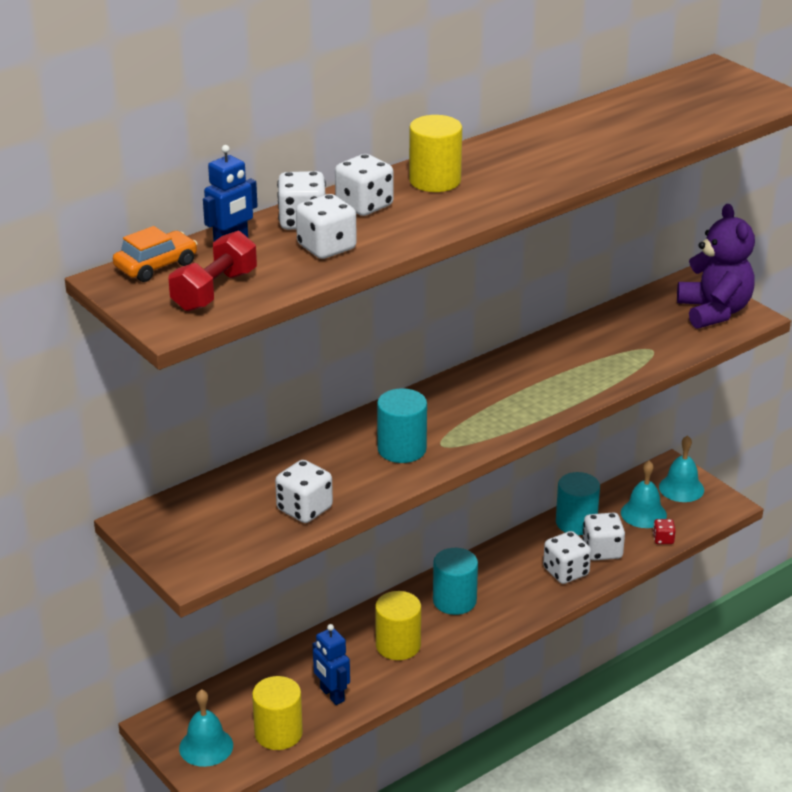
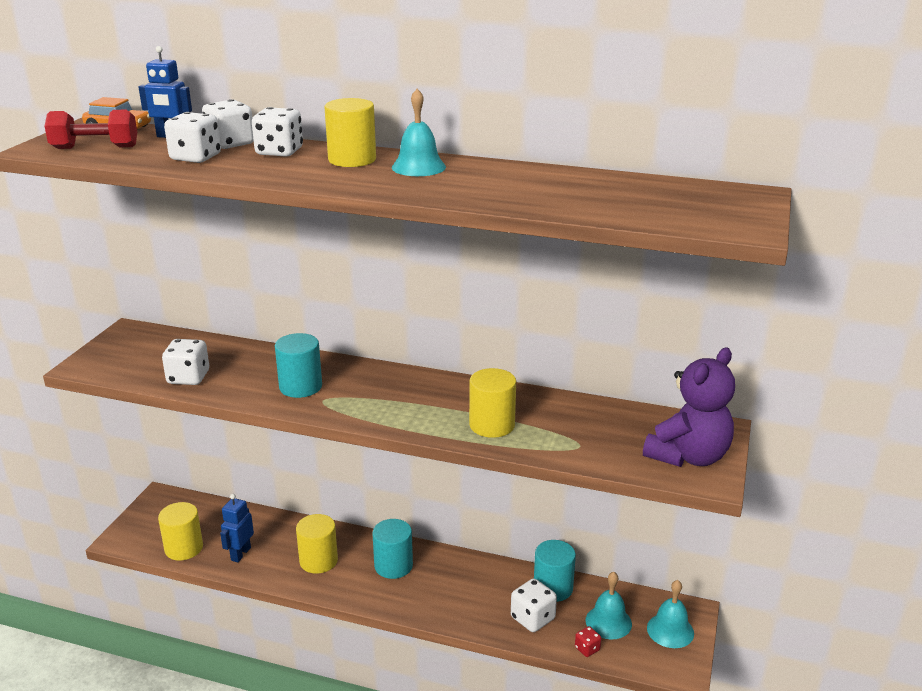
camera: 55 degrees right, 5 degrees down
turquoise bell [179,689,233,767] -> turquoise bell moved to [392,89,446,176]
white dice [543,531,591,584] -> none
none -> yellow cylinder [469,368,516,438]

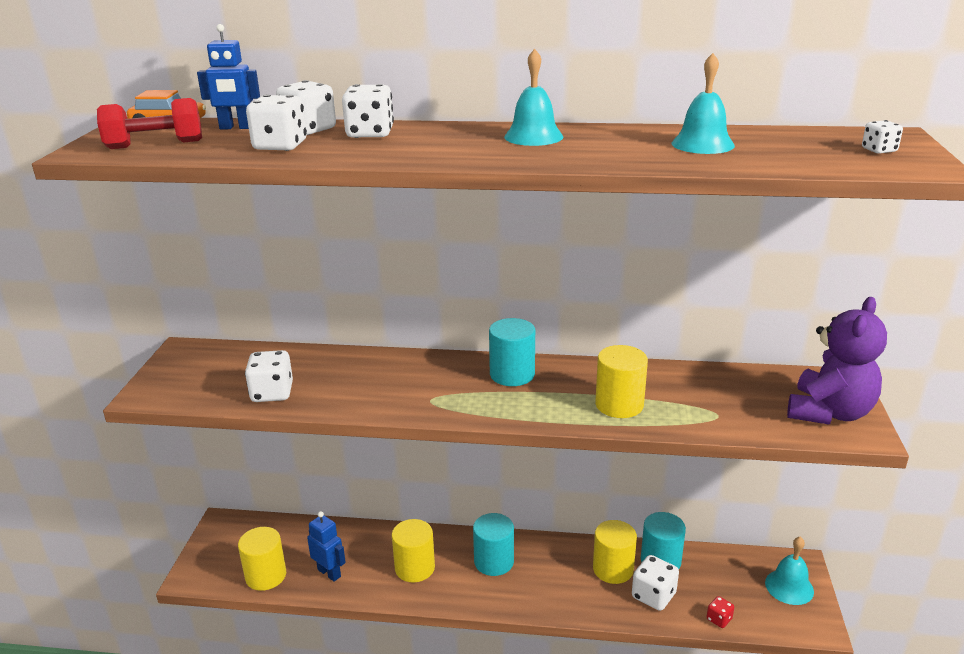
camera: 10 degrees left, 0 degrees up
blue robot [220,494,254,562] -> blue robot turned 120 degrees clockwise [307,511,346,582]
turquoise cylinder [275,333,322,398] -> turquoise cylinder moved to [489,318,535,386]
yellow cylinder [324,98,376,167] -> yellow cylinder moved to [593,520,637,584]
turquoise bell [586,572,632,639] -> turquoise bell moved to [672,53,735,154]
none -> white dice [862,120,903,154]

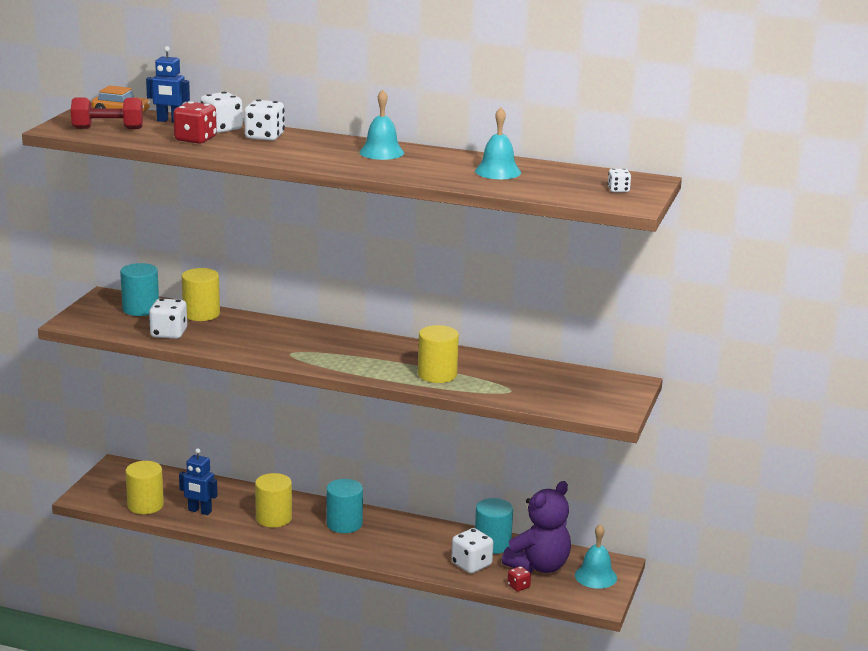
camera: 10 degrees right, 5 degrees down
white dice [246,95,307,151] -> red dice [173,102,217,144]
blue robot [307,511,346,582] -> blue robot turned 150 degrees clockwise [179,448,218,515]
turquoise cylinder [489,318,535,386] -> turquoise cylinder moved to [120,263,159,316]
yellow cylinder [593,520,637,584] -> yellow cylinder moved to [182,268,220,321]
purple teddy bear [787,297,887,424] -> purple teddy bear moved to [502,481,571,573]

